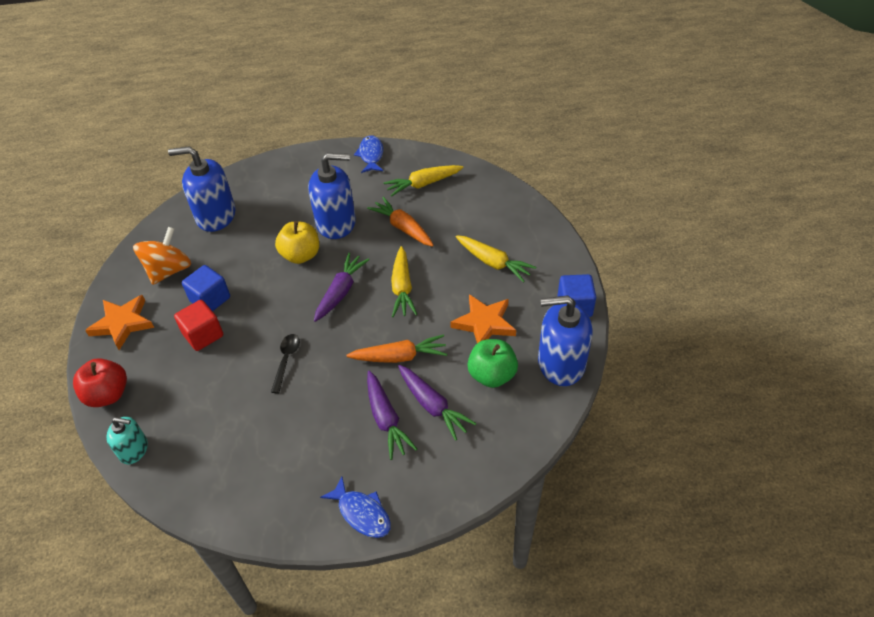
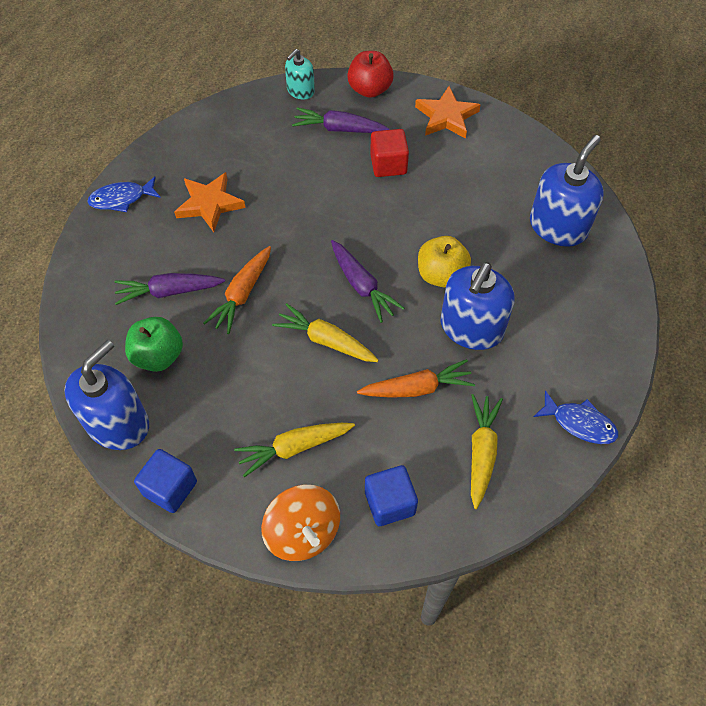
camera: 120 degrees right, 10 degrees up
orange spinning top [133,227,191,285] -> orange spinning top moved to [261,485,340,561]
blue cube [182,265,230,311] -> blue cube moved to [365,465,418,526]
black spoon [271,334,300,393] -> none
purple carrot [367,371,417,460] -> purple carrot moved to [292,107,390,133]
orange star [450,294,516,343] -> orange star moved to [174,172,246,232]

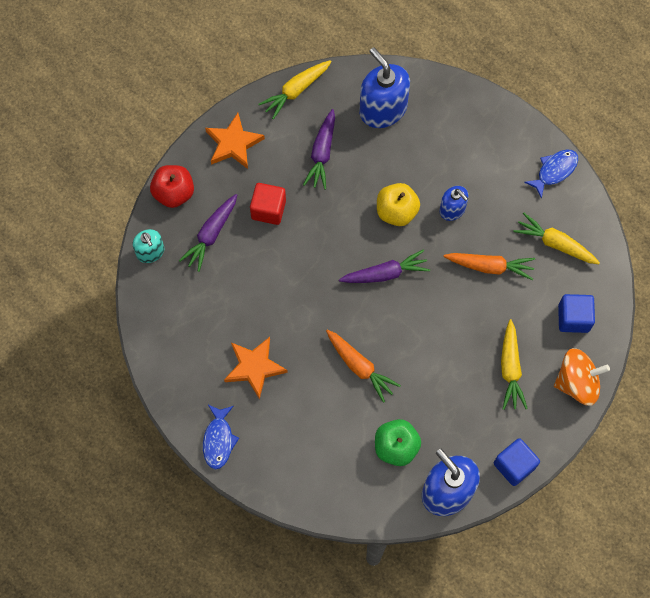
camera: 70 degrees left, 10 degrees up
purple carrot [115,273,225,305] -> purple carrot moved to [303,109,335,190]
yellow carrot [272,303,379,362] -> yellow carrot moved to [258,60,332,120]
orange carrot [357,359,475,398] -> orange carrot turned 90 degrees clockwise [444,253,535,280]
blue soap dispenser [441,262,515,350] -> blue soap dispenser [439,186,469,221], size x0.55

